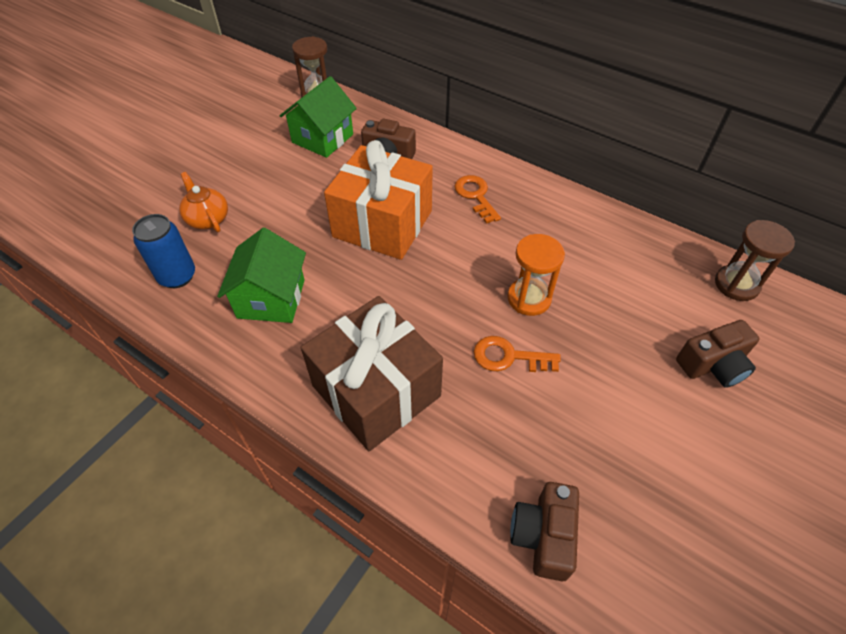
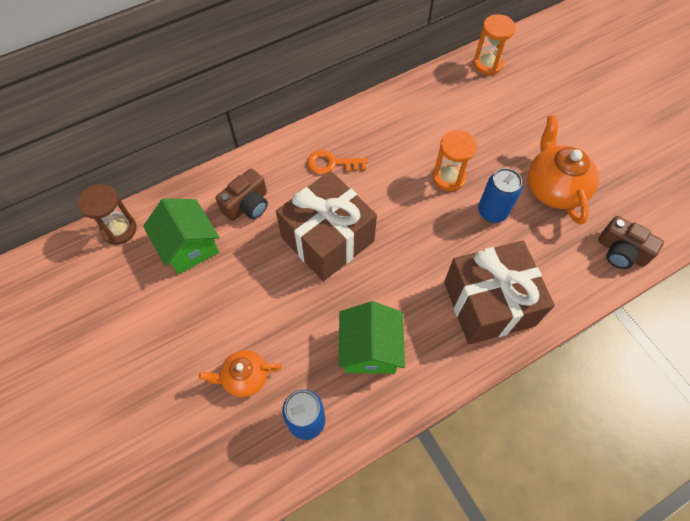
camera: 65 degrees left, 10 degrees up
green house [217,228,306,323] -> green house turned 60 degrees clockwise [338,301,405,374]
orange gift [324,140,433,260] -> brown gift [276,171,377,281]
orange key [474,336,561,372] -> blue can [478,168,522,223]
brown camera [676,320,760,388] -> none
brown hourglass [715,220,795,301] -> orange hourglass [473,14,516,75]
none -> orange teapot [528,115,599,225]

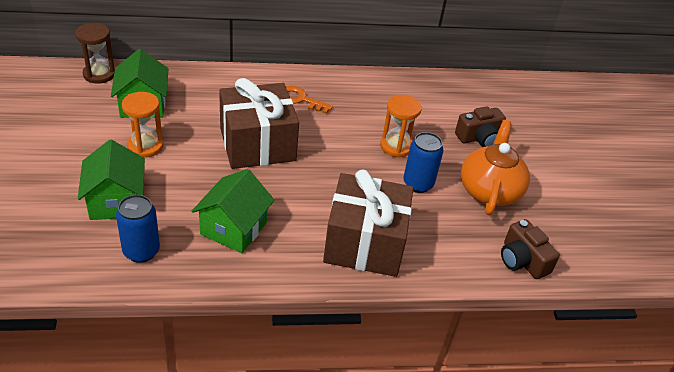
camera: 20 degrees right, 20 degrees down
orange teapot [199,350,282,397] -> green house [78,140,145,220]
brown camera [216,168,268,221] -> brown camera moved to [455,106,506,147]
orange hourglass [473,14,516,75] -> orange hourglass moved to [122,92,163,158]

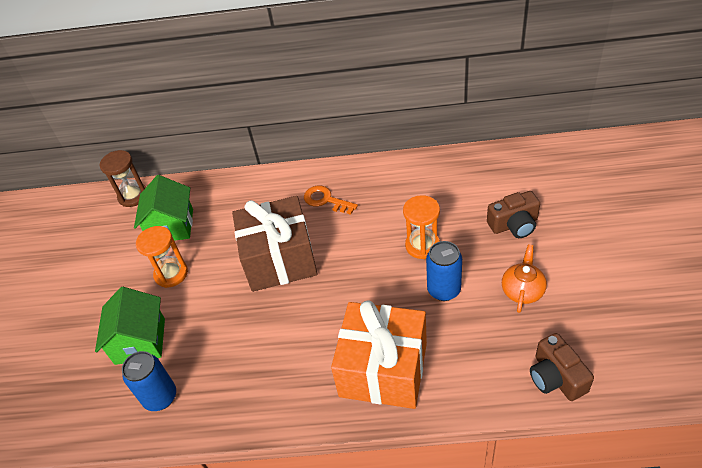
camera: 15 degrees right, 5 degrees up
green house [192,169,275,253] -> none
brown gift [323,169,413,277] -> orange gift [331,300,427,409]
orange teapot [461,120,530,215] -> orange teapot [502,244,547,313], size x0.60

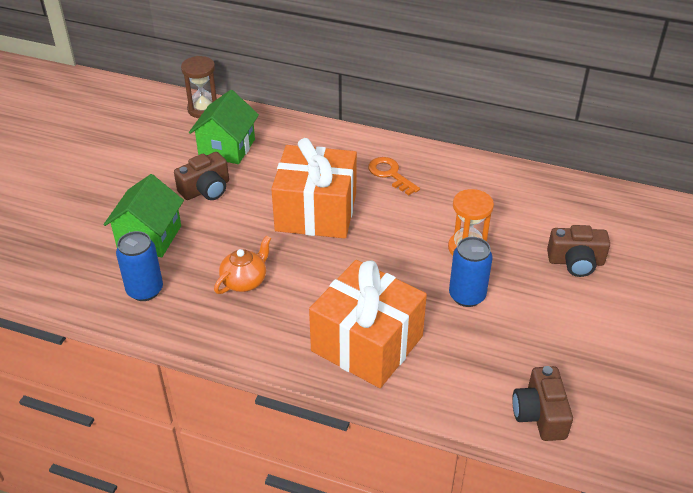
camera: 15 degrees right, 5 degrees down
orange hourglass [136,226,188,288] -> brown camera [174,152,229,200]
brown gift [232,196,317,292] -> orange gift [271,138,357,239]
orange teapot [502,244,547,313] -> orange teapot moved to [214,235,271,294]

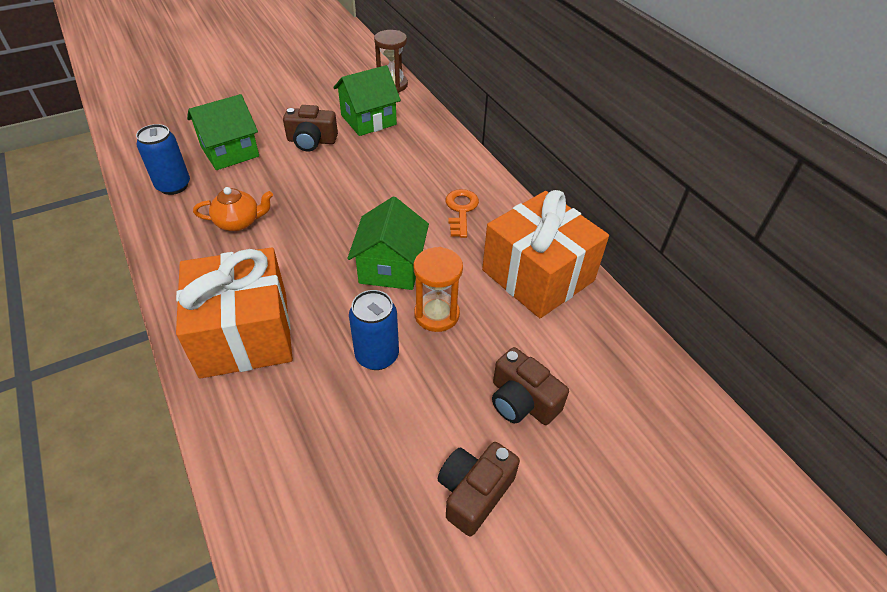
camera: 40 degrees right, 5 degrees up
orange gift [271,138,357,239] -> orange gift moved to [482,190,609,318]
brown camera [512,366,573,441] -> brown camera moved to [438,442,520,536]
none -> green house [347,196,429,290]

